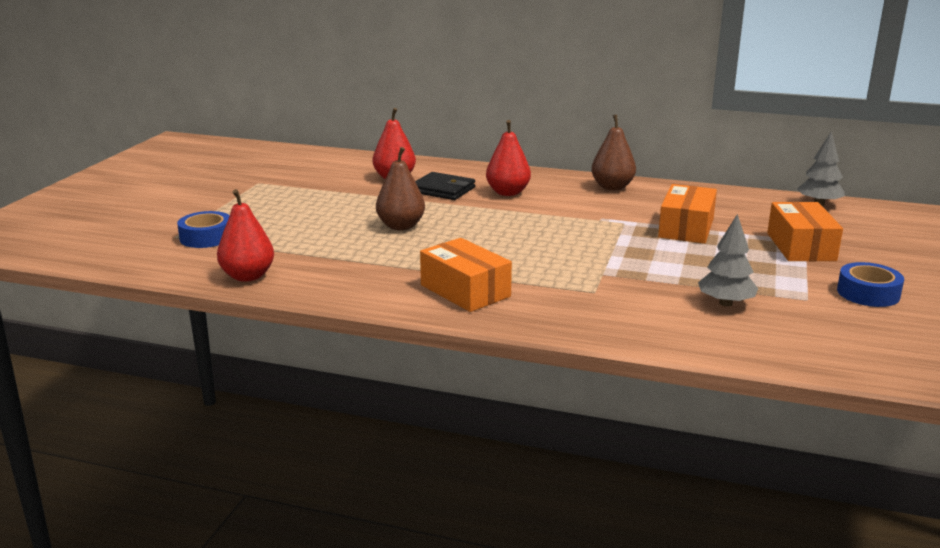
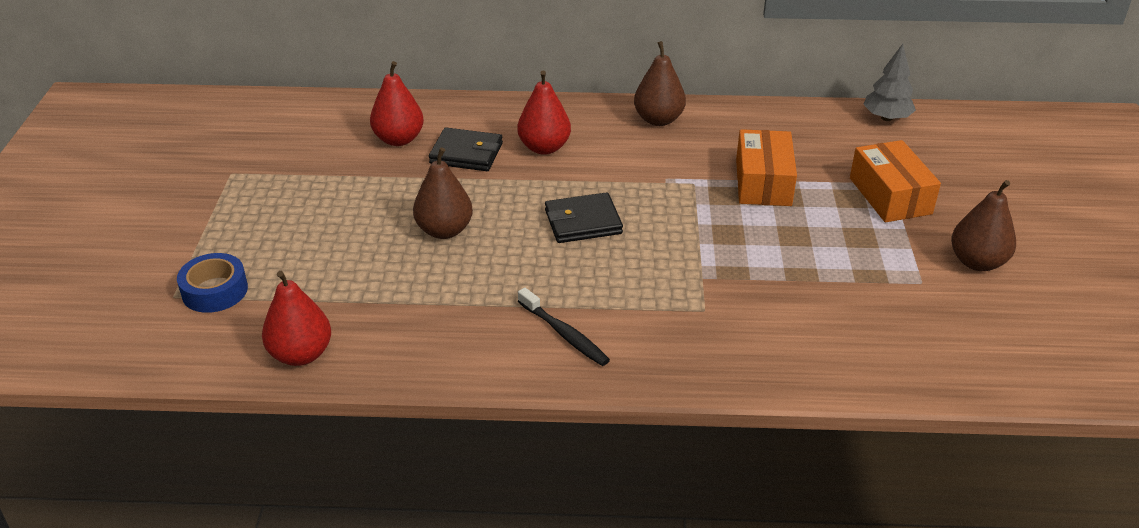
camera: 15 degrees left, 15 degrees up
orange box [420,238,512,312] -> black toothbrush [518,288,610,366]
grey tree [698,214,758,306] -> none
blue tape [837,262,904,307] -> brown pear [951,180,1016,271]
none -> black wallet [545,192,623,243]

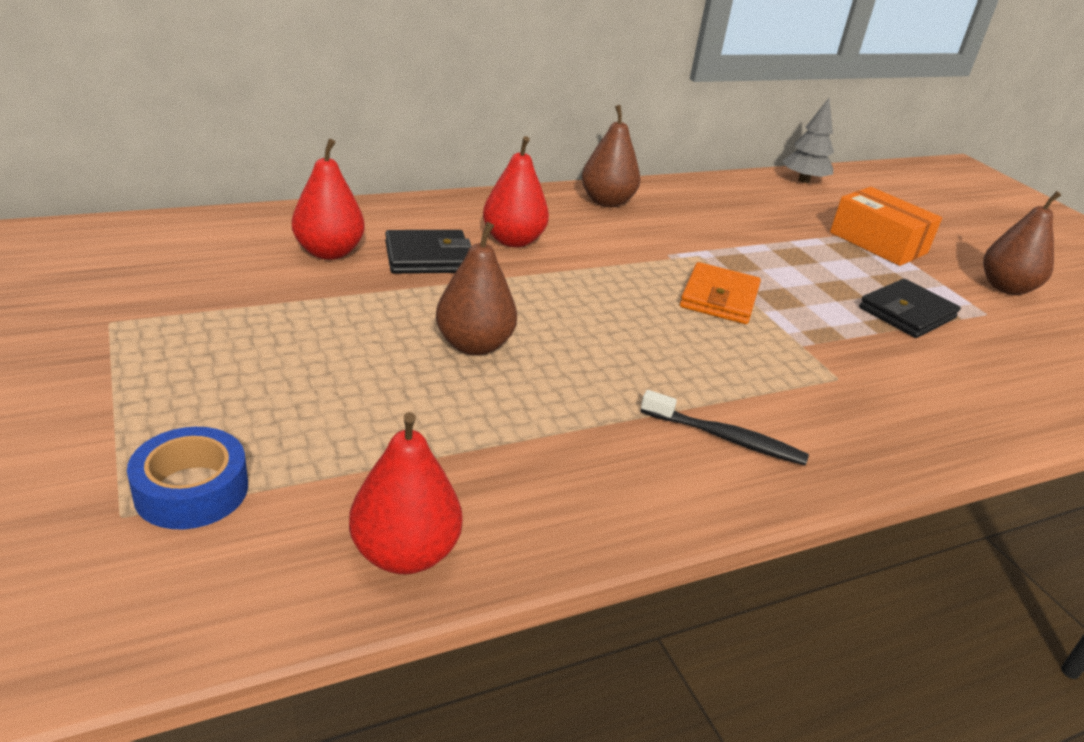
camera: 30 degrees left, 5 degrees down
black wallet [545,192,623,243] -> black wallet moved to [859,279,961,338]
orange box [736,129,797,206] -> none
none -> orange wallet [680,262,761,324]

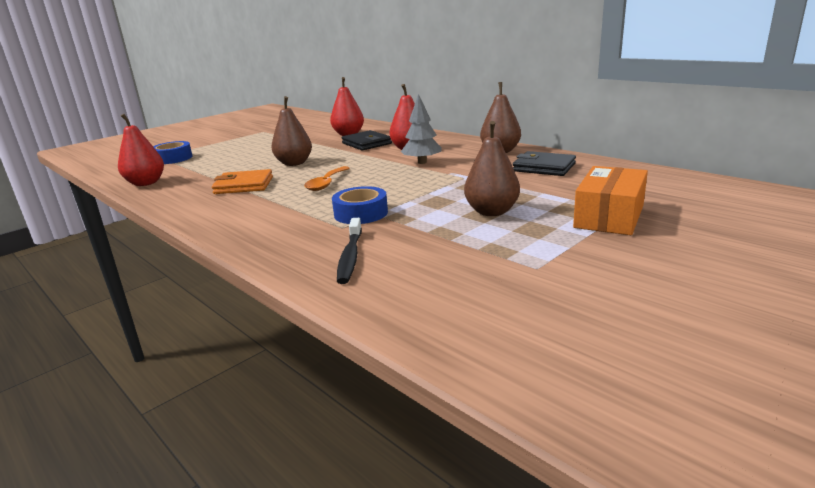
camera: 75 degrees right, 10 degrees down
black toothbrush [641,390,809,465] -> black toothbrush moved to [337,218,362,284]
orange wallet [680,262,761,324] -> orange wallet moved to [212,169,273,194]
grey tree [783,98,834,183] -> grey tree moved to [401,94,442,164]
black wallet [859,279,961,338] -> black wallet moved to [513,151,576,176]
brown pear [983,191,1061,295] -> brown pear moved to [464,121,520,216]
none -> orange spoon [304,166,350,191]
none -> blue tape [332,186,388,224]

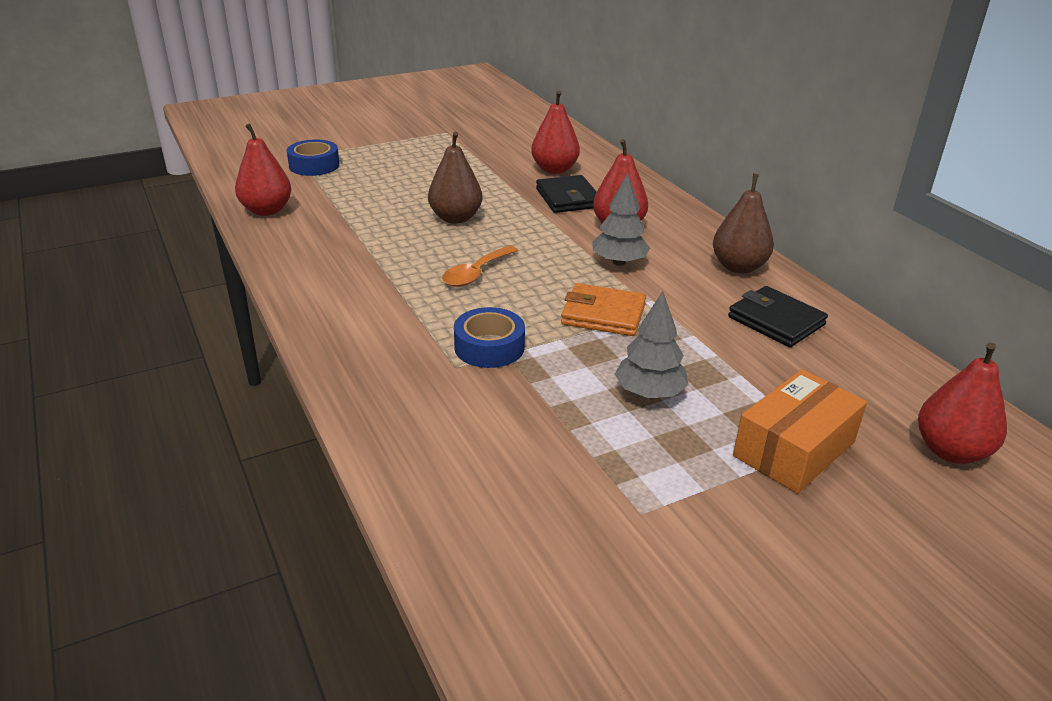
camera: 15 degrees right, 10 degrees up
orange wallet [212,169,273,194] -> orange wallet moved to [561,283,646,336]
black toothbrush [337,218,362,284] -> none
brown pear [464,121,520,216] -> grey tree [615,291,689,398]
none -> red pear [918,342,1007,464]

